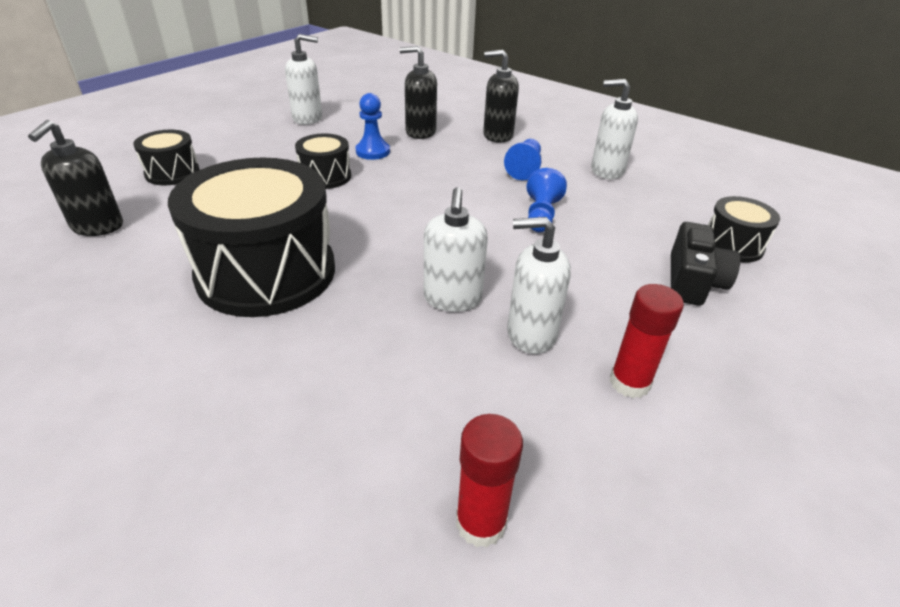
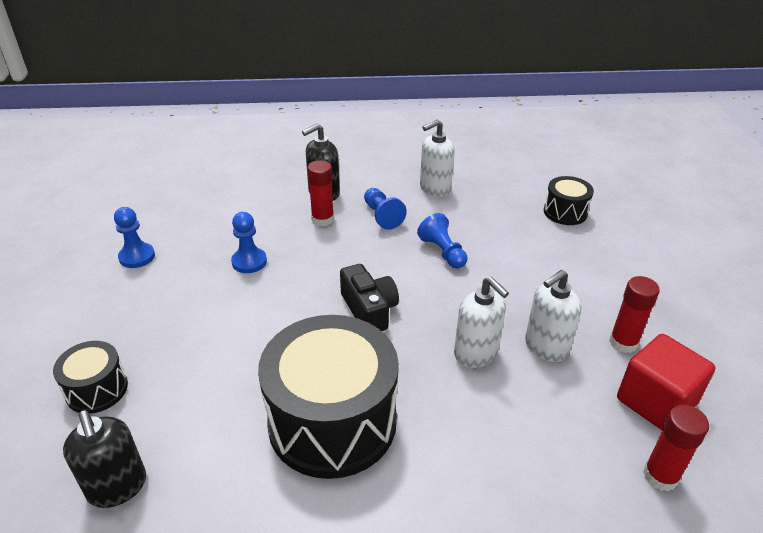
camera: 40 degrees left, 0 degrees up
white soap dispenser [285,34,322,125] -> blue pawn [114,207,155,268]
black drum [295,134,351,189] -> none
black soap dispenser [400,46,437,139] -> none
black camera [671,222,741,306] -> black camera moved to [340,264,399,331]
none -> red glue stick [307,160,334,226]
none -> red cube [617,334,715,430]

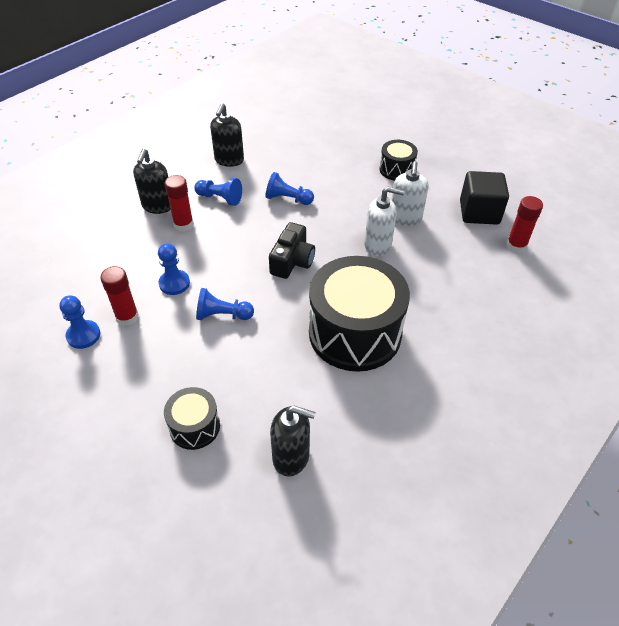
camera: 45 degrees left, 10 degrees up
black camera [340,264,399,331] -> black camera turned 90 degrees clockwise [269,222,315,279]
white soap dispenser [420,119,455,197] -> black soap dispenser [210,103,244,167]
black drum [544,176,594,225] -> black drum moved to [379,140,418,181]
red glue stick [609,276,660,353] -> red glue stick moved to [100,266,139,326]
red cube [617,334,715,430] -> black cube [460,171,509,225]
none -> blue pawn [196,288,254,320]

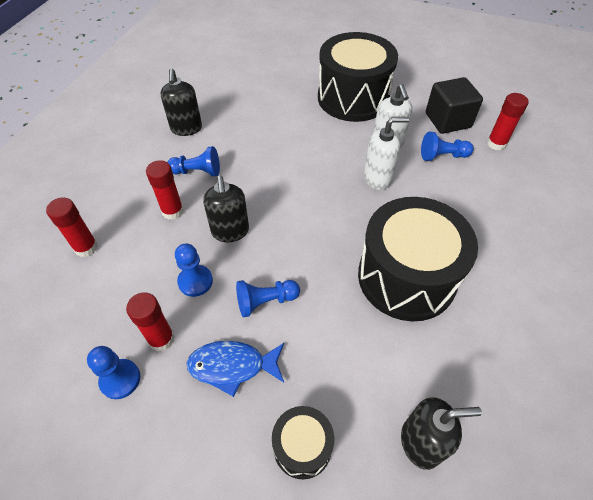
camera: 20 degrees left, 5 degrees up
black soap dispenser [133,149,171,214] -> black soap dispenser moved to [203,176,249,242]
blue pawn [266,172,314,205] -> blue pawn moved to [421,132,474,161]
black camera [269,222,315,279] -> none
black drum [379,140,418,181] -> black drum [318,32,398,122], size x2.08
none -> red glue stick [46,197,98,257]
none -> blue fish [187,341,284,397]

